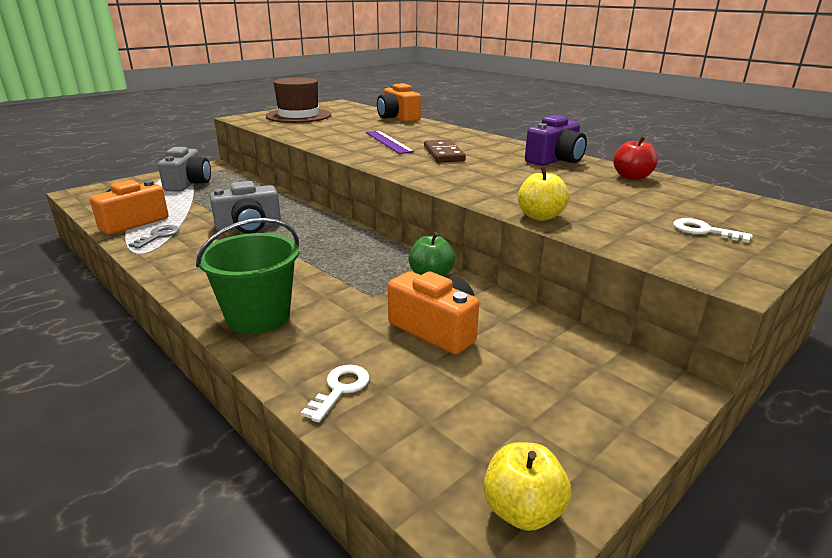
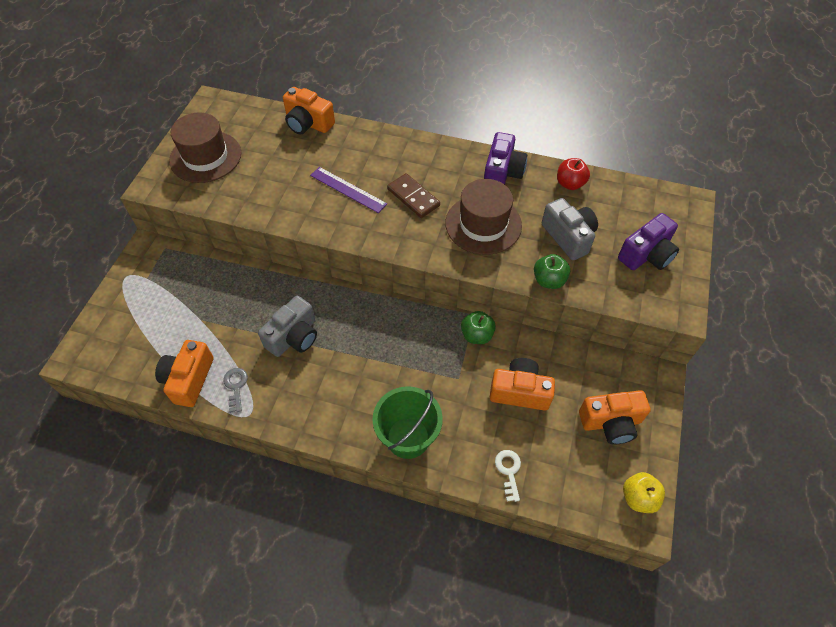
camera: 30 degrees left, 30 degrees up
grey camera [158,147,211,191] -> grey camera moved to [542,198,598,260]
yellow apple [518,167,569,221] -> green apple [534,254,570,289]
white key [673,218,753,243] -> purple camera [618,213,679,270]
none -> brown hat [445,179,522,255]
none -> orange camera [579,390,651,445]

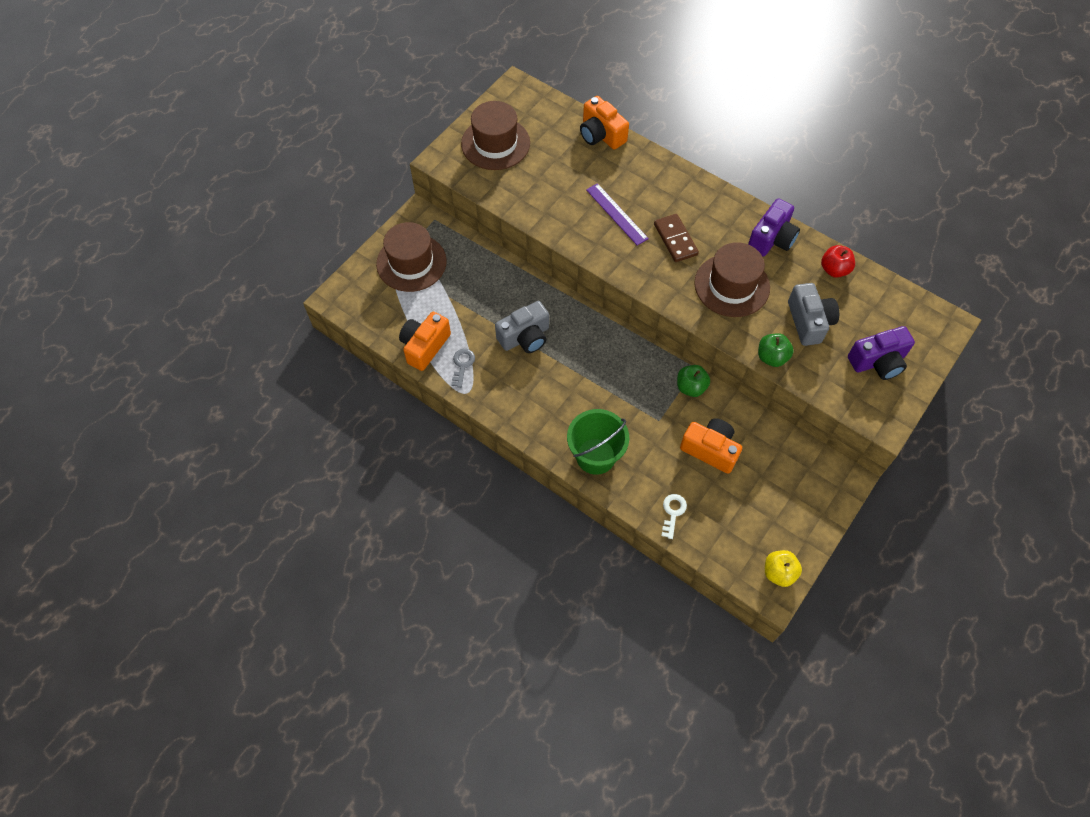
camera: 20 degrees right, 5 degrees up
orange camera [579,390,651,445] -> none
none -> brown hat [376,222,447,292]

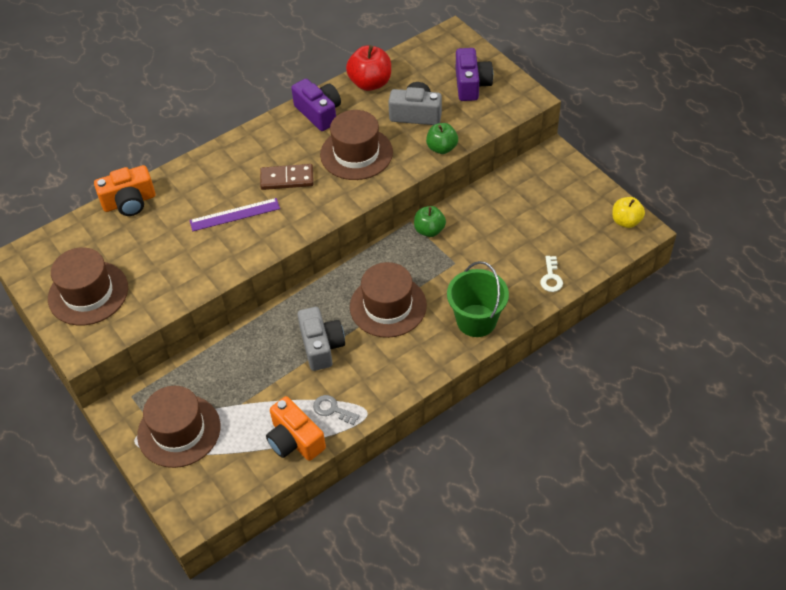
camera: 70 degrees left, 10 degrees down
white key [661,494,687,539] -> white key turned 120 degrees counterclockwise [540,256,563,292]
orange camera [680,418,742,474] -> none
red apple [821,245,855,278] -> red apple [346,45,391,91], size x1.50
none -> brown hat [350,262,427,338]

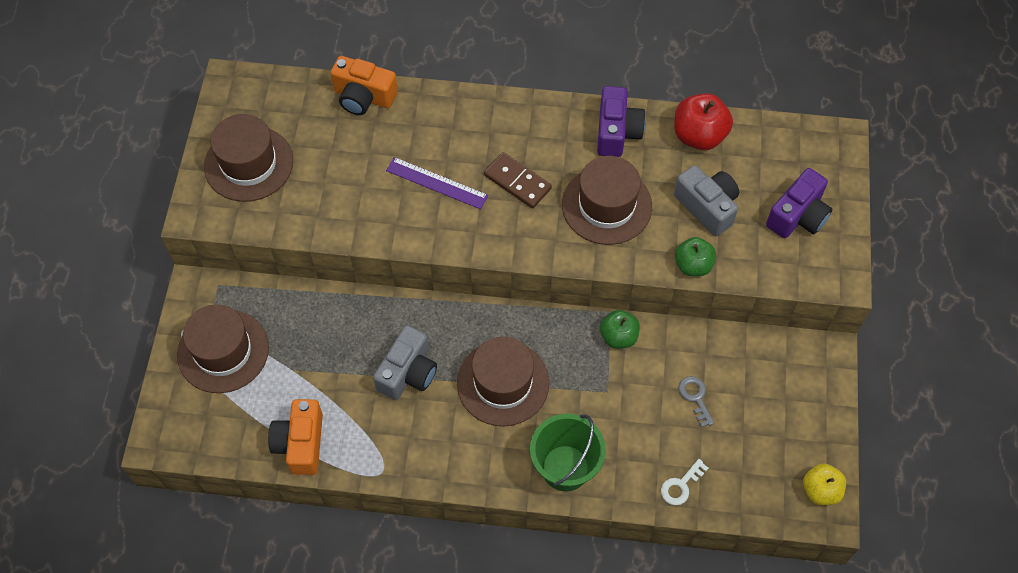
camera: 40 degrees right, 10 degrees up
grey key [313,395,360,425] -> grey key moved to [678,376,714,427]

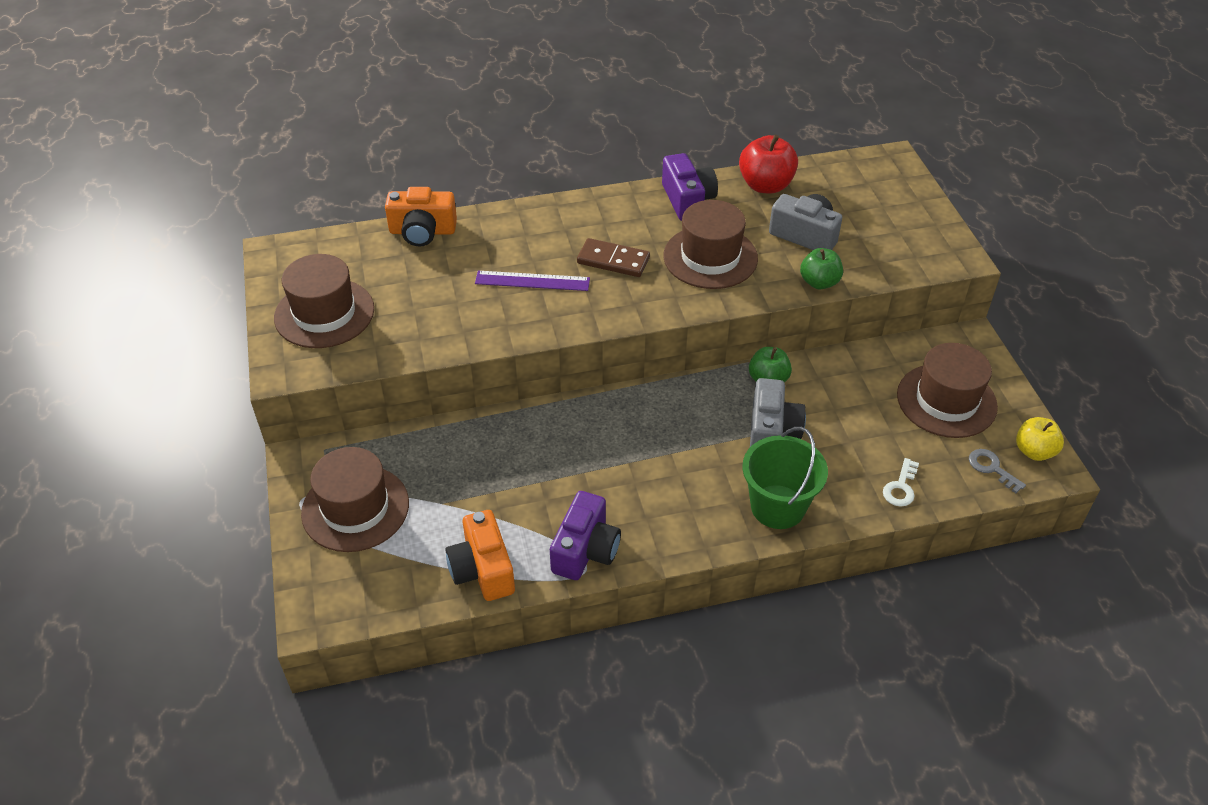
camera: 20 degrees left, 15 degrees down
grey camera [373,326,437,400] -> grey camera moved to [750,378,806,447]
brown hat [457,337,549,426] -> brown hat moved to [897,343,998,438]
grey key [678,376,714,427] -> grey key moved to [969,449,1026,493]
purple camera [766,168,832,238] -> purple camera moved to [550,491,621,580]

